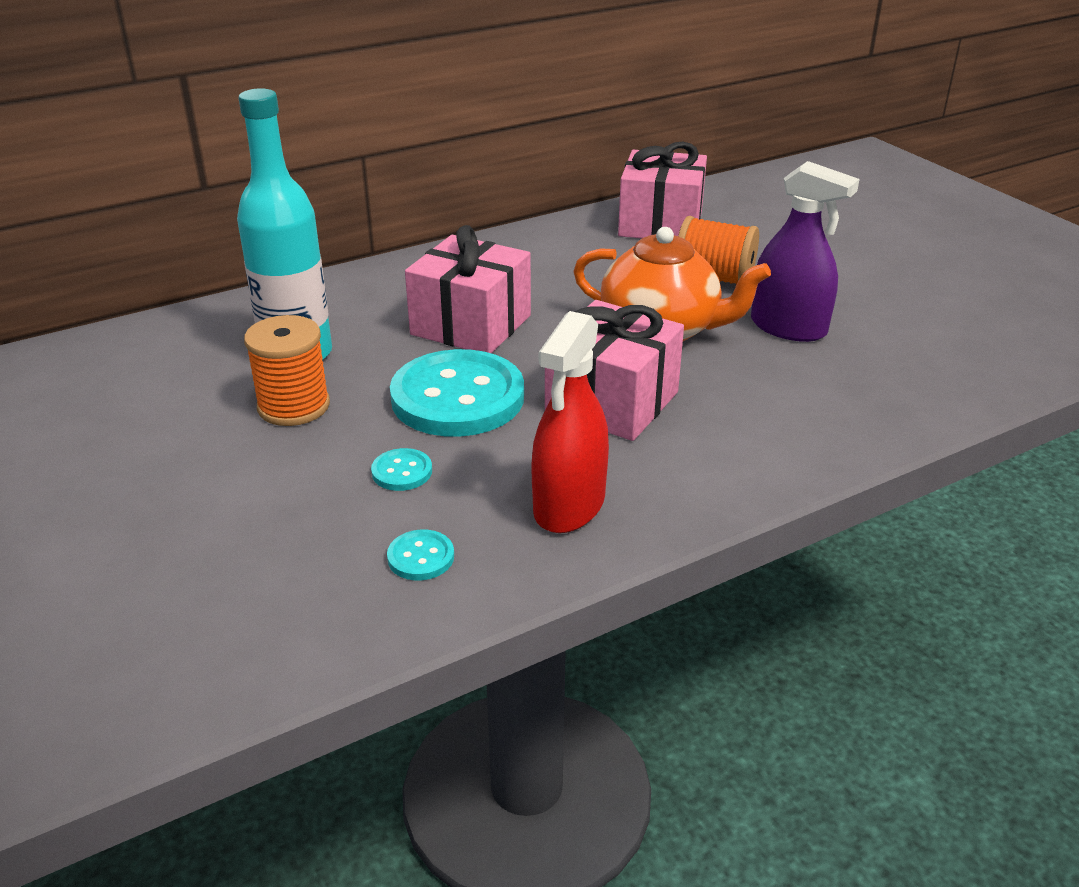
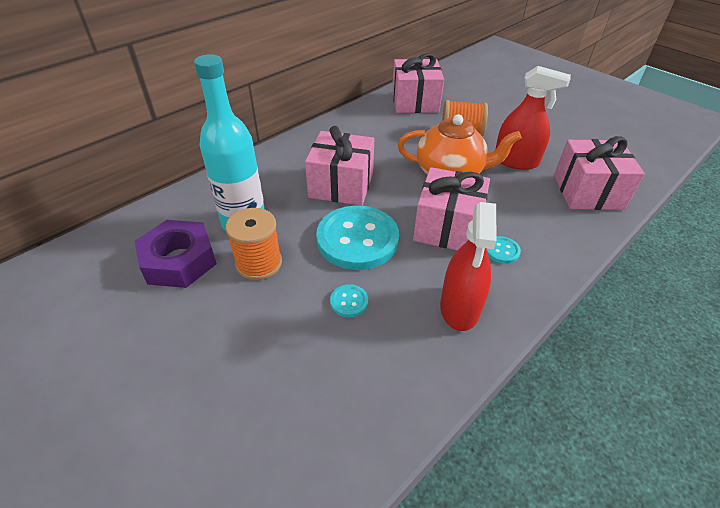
camera: 15 degrees left, 10 degrees up
turquoise button [387,530,454,580] -> turquoise button moved to [487,236,521,264]
purple spray bottle [751,161,860,342] -> red spray bottle [495,66,571,170]
none -> purple nut [135,220,217,288]
none -> pink gift [554,136,645,210]

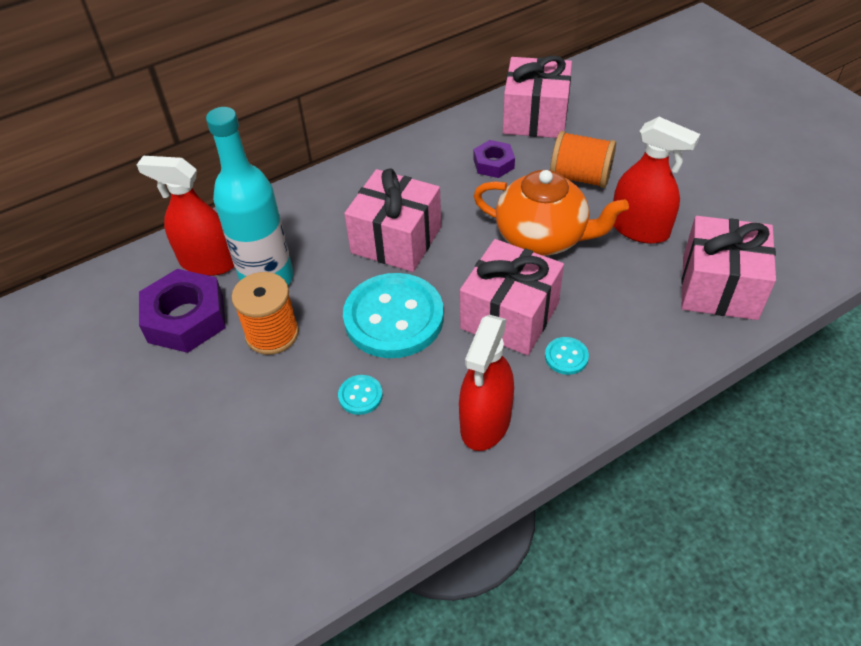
camera: 15 degrees right, 5 degrees up
none -> red spray bottle [137,156,234,276]
none -> purple nut [474,140,515,178]

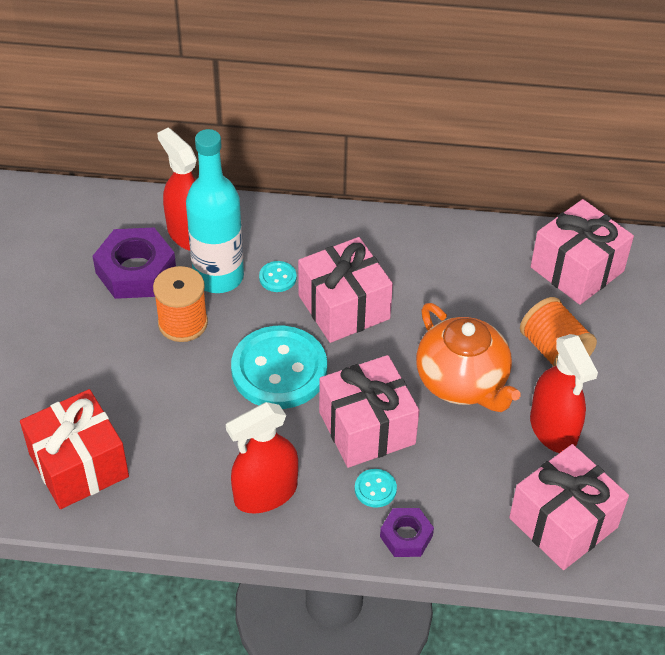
camera: 35 degrees right, 0 degrees up
turquoise button [338,375,383,415] -> turquoise button moved to [259,261,297,292]
purple nut [474,140,515,178] -> purple nut moved to [380,508,434,557]
none -> red gift [20,389,129,509]

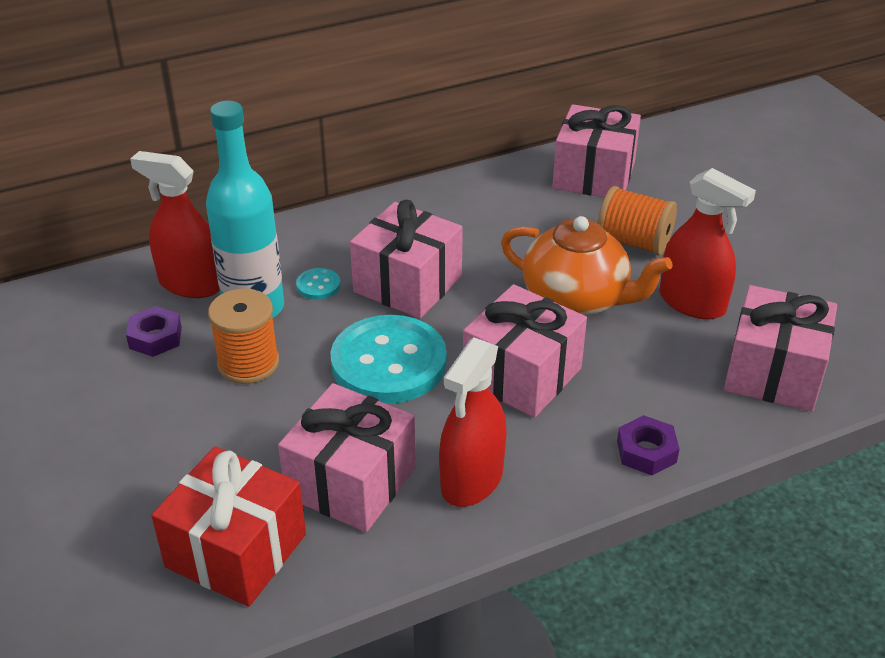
camera: 30 degrees left, 10 degrees down
purple nut [93,227,176,299] -> purple nut [126,306,182,357], size x0.57
turquoise button [355,469,397,507] -> none
none -> pink gift [278,383,416,532]

